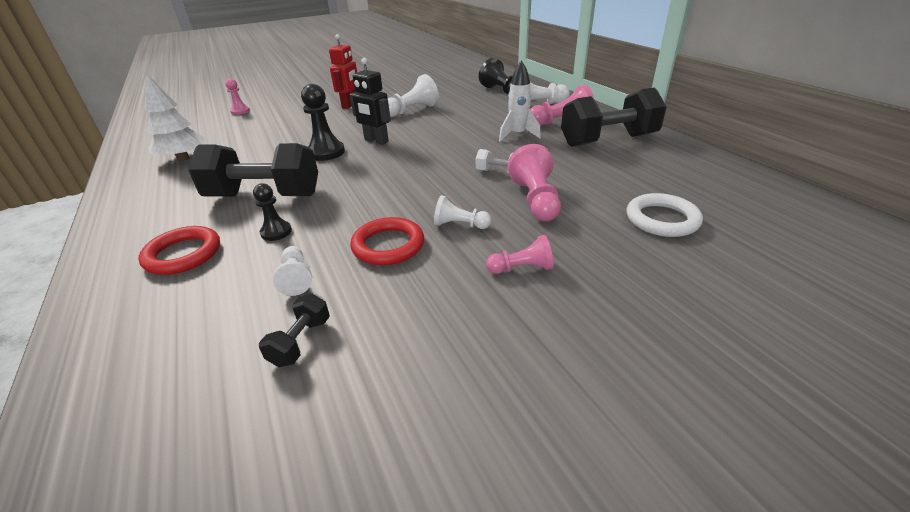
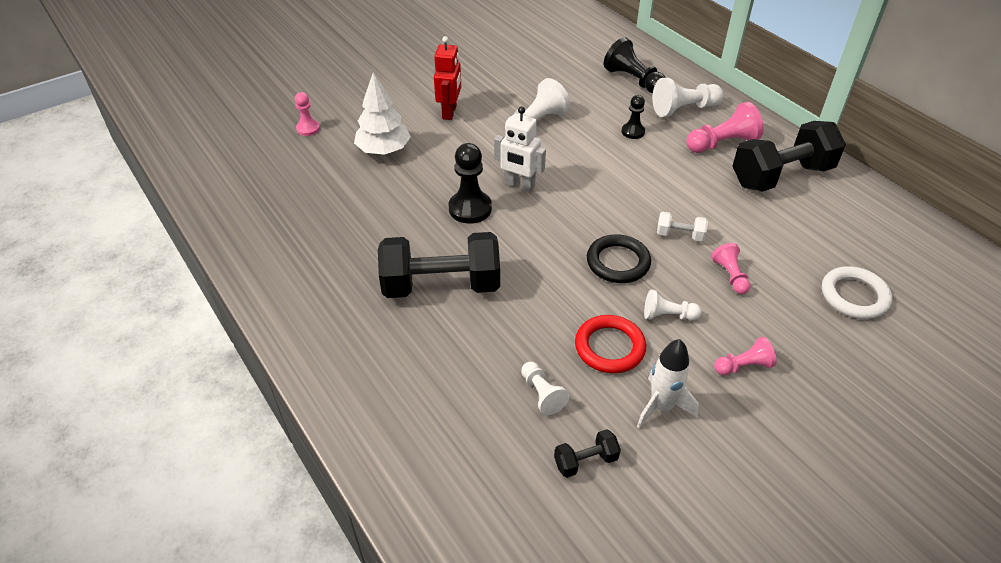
camera: 10 degrees left, 10 degrees up
red ring [139,226,220,275] -> none
white tree [145,73,206,161] -> white tree moved to [354,72,411,155]
black pawn [253,183,292,241] -> black pawn moved to [621,95,645,139]
black dumbbell [259,294,330,367] -> black dumbbell turned 60 degrees clockwise [554,429,621,478]
black robot [350,58,391,145] -> white robot [494,106,546,192]
white rocket [499,60,541,141] -> white rocket moved to [637,339,699,428]
pink pawn [507,144,561,221] -> pink pawn [711,243,751,294], size x0.60
none -> black ring [587,234,651,283]

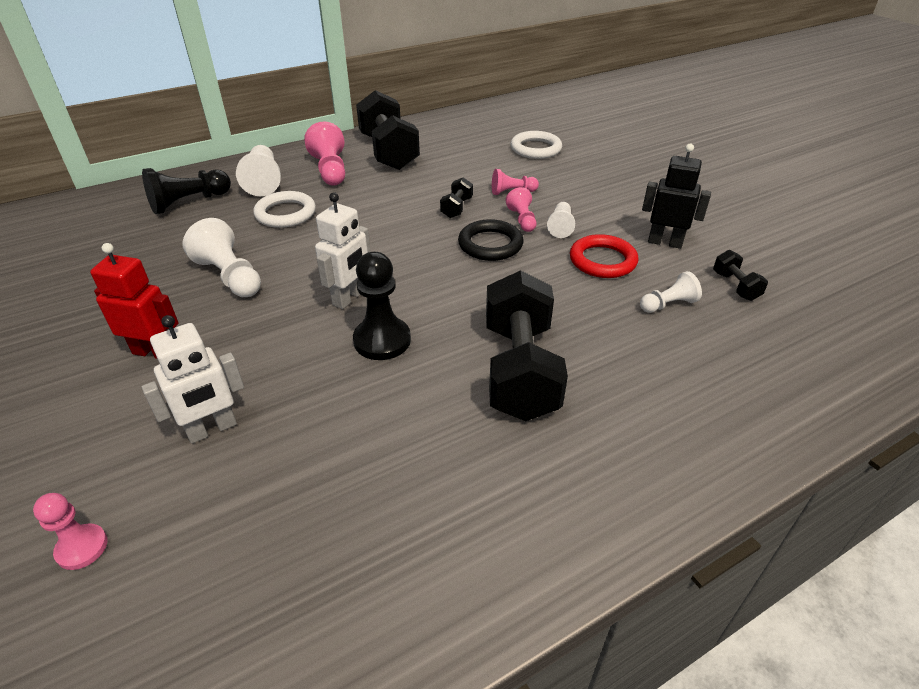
camera: 85 degrees left, 5 degrees down
white tree [354,72,411,155] -> white robot [142,315,244,444]
black pawn [621,95,645,139] -> white ring [253,191,316,228]
white rocket [637,339,699,428] -> black robot [642,144,711,249]
white dumbbell [657,211,708,241] -> black dumbbell [440,177,473,218]
pink pawn [714,337,777,375] -> pink pawn moved to [506,187,536,232]

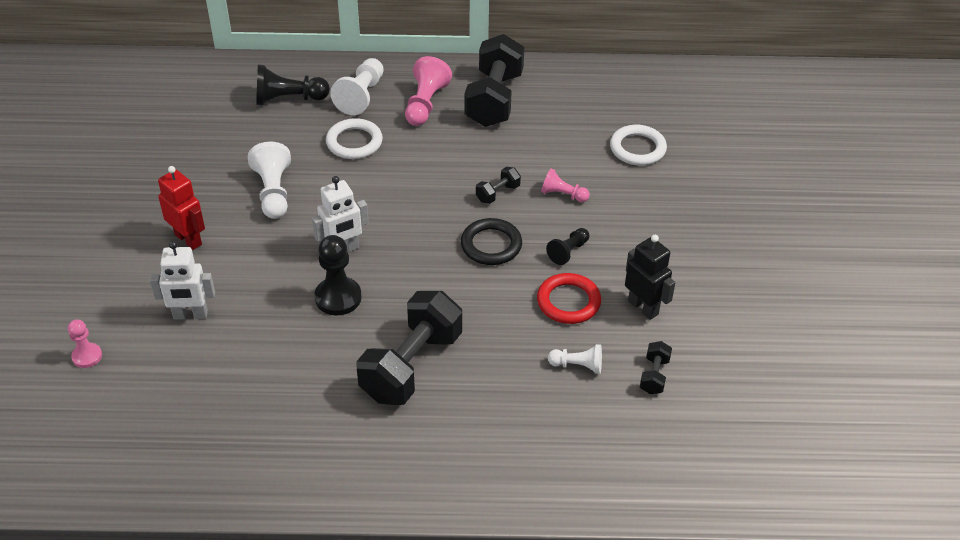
camera: 30 degrees right, 5 degrees up
pink pawn [506,187,536,232] -> none
white pawn [547,202,575,238] -> black pawn [546,228,589,265]

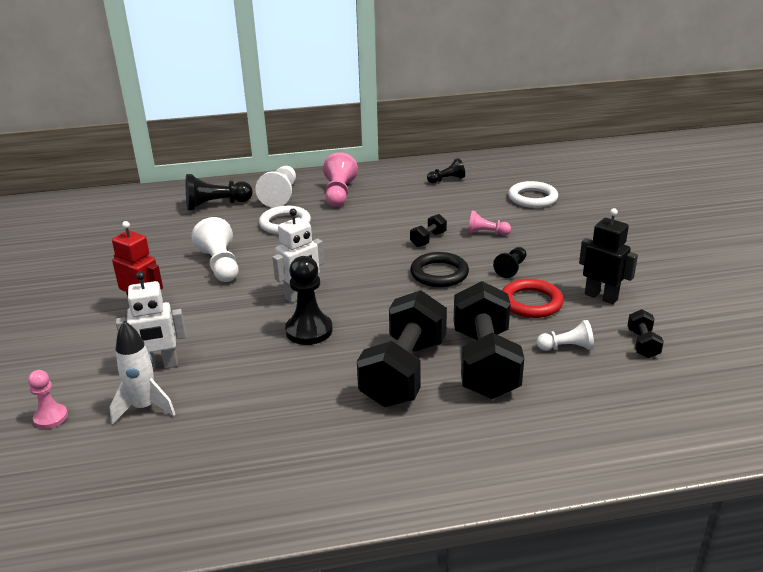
camera: 10 degrees left, 15 degrees down
black dumbbell [464,34,524,127] -> black dumbbell moved to [454,281,524,399]
none -> white rocket [110,321,176,424]
none -> black pawn [427,158,465,183]

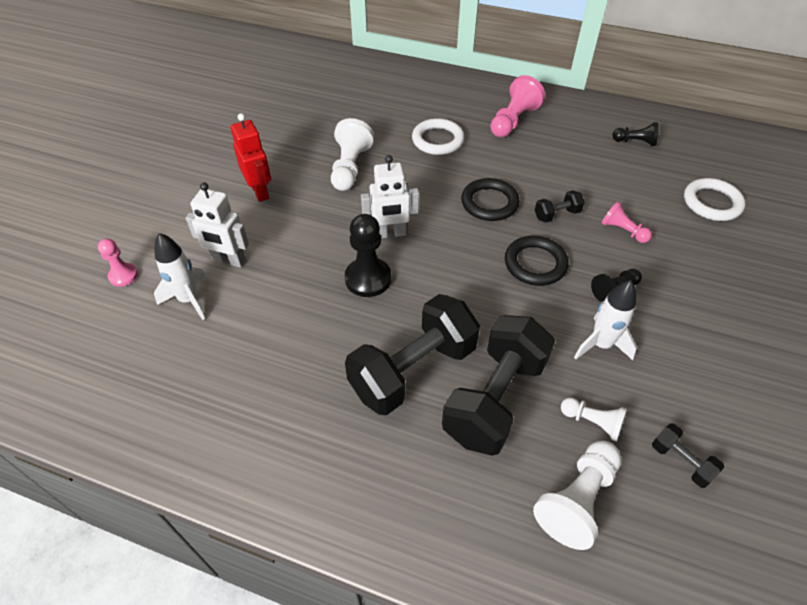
camera: 30 degrees right, 20 degrees up
black pawn [186,174,253,210] -> none
white pawn [255,166,296,208] -> white pawn moved to [533,441,622,550]
red ring [502,279,564,318] -> white rocket [574,280,637,360]
black robot [579,208,638,304] -> none
black dumbbell [627,309,664,358] -> black dumbbell turned 75 degrees counterclockwise [652,423,724,488]
none -> black ring [461,178,520,221]

